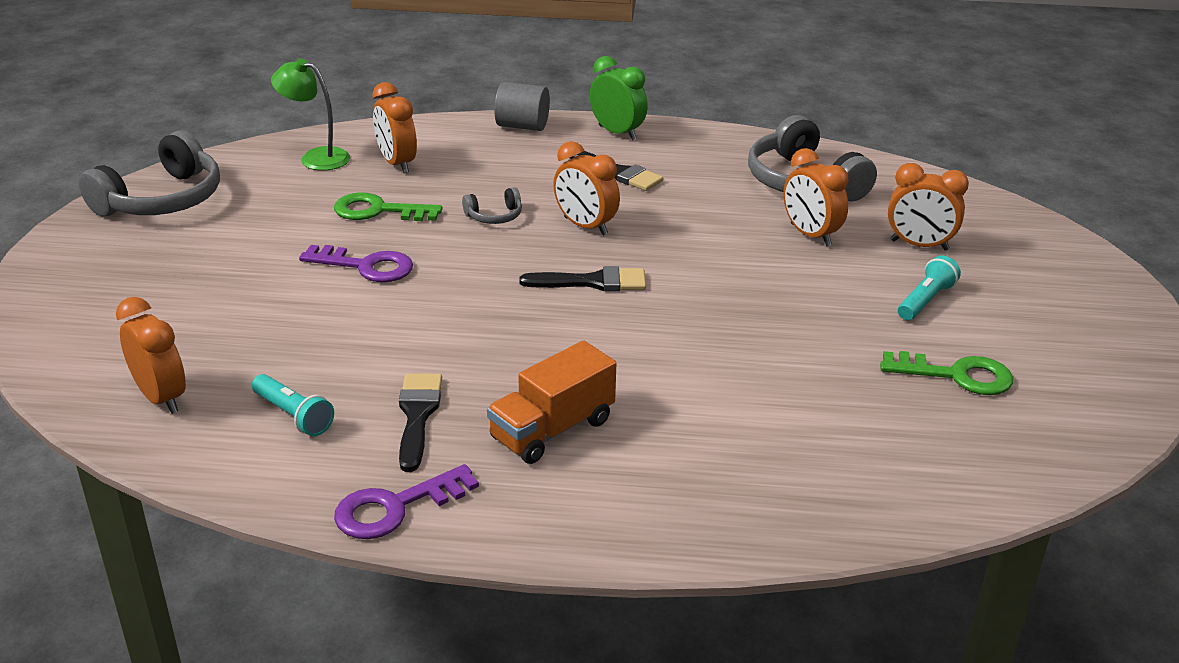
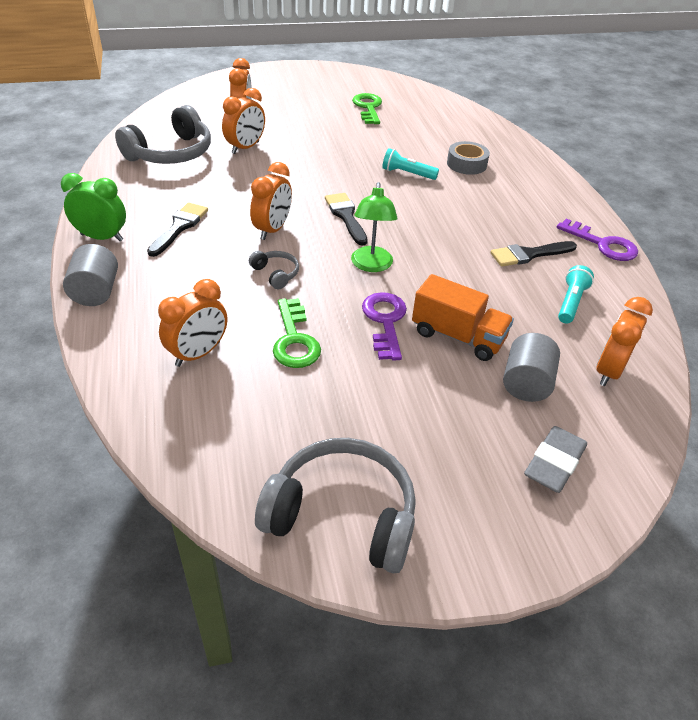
camera: 110 degrees left, 10 degrees up
green lamp [271,58,350,171] -> green lamp moved to [351,182,398,272]
orange truck [487,340,616,464] -> orange truck moved to [412,274,514,361]
green clock [590,56,648,140] -> green clock turned 75 degrees clockwise [61,173,126,241]
turquoise flashlight [898,255,961,320] -> turquoise flashlight moved to [382,148,439,180]
none -> grey tape [447,141,490,175]
none -> grey cylinder [503,333,560,402]
none -> grey eraser [524,426,587,493]

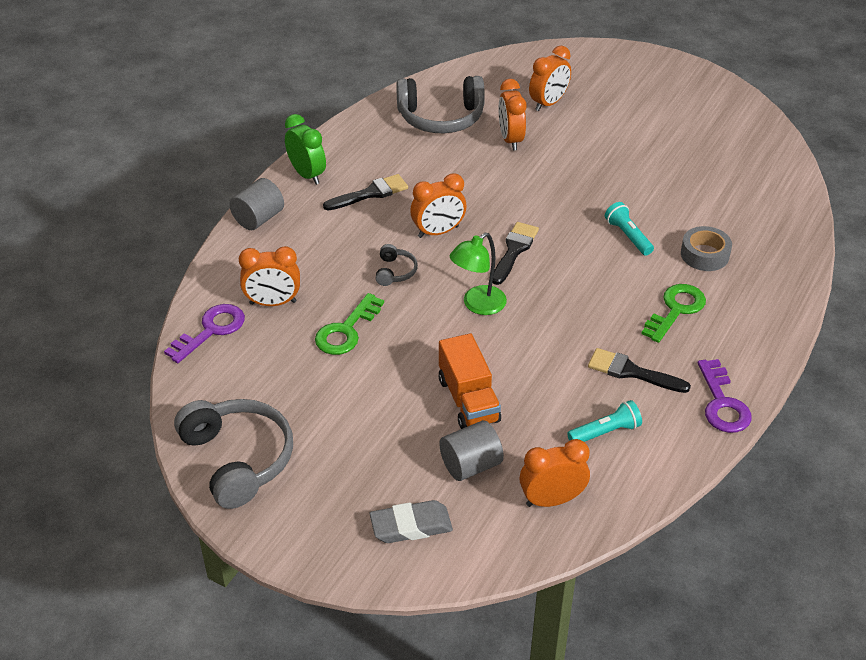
camera: 45 degrees right, 0 degrees up
orange clock [222,88,265,154] -> orange clock turned 90 degrees clockwise [499,79,526,151]
green key [352,93,382,124] -> green key moved to [642,284,706,343]
purple key [362,292,407,361] -> purple key moved to [164,304,245,363]

